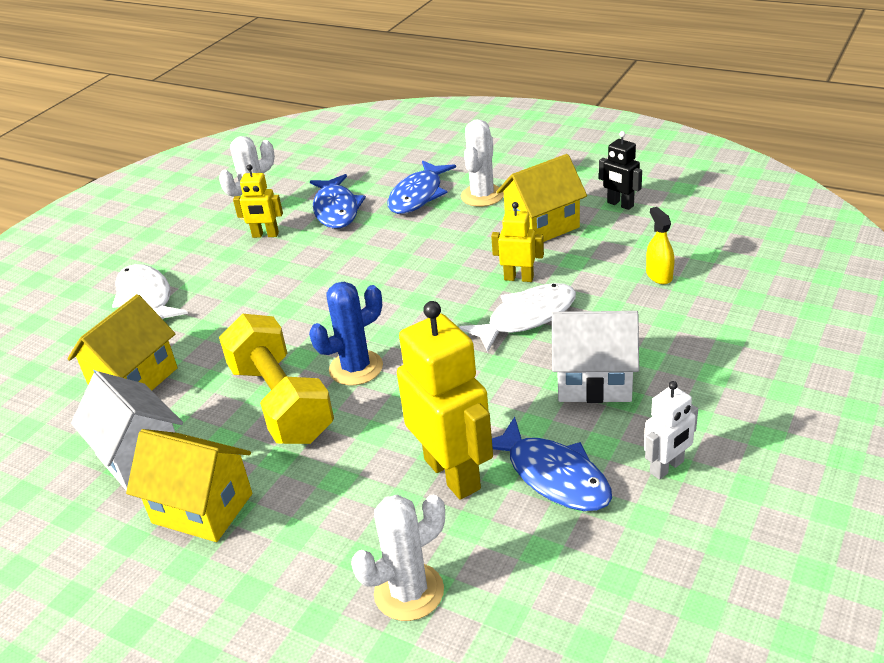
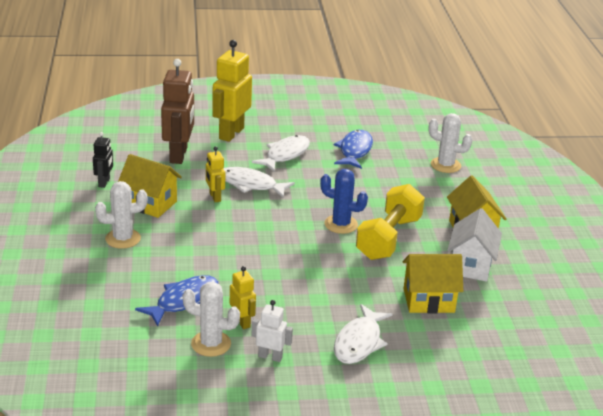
camera: 130 degrees left, 5 degrees down
blue fish [387,160,456,214] -> none
yellow robot [397,301,493,500] -> yellow robot moved to [212,40,252,142]
white house [552,311,639,403] -> white fish [252,135,310,172]
white robot [644,381,698,480] -> white robot moved to [251,300,293,362]
yellow spray bottle [646,207,675,284] -> brown robot [161,59,194,164]

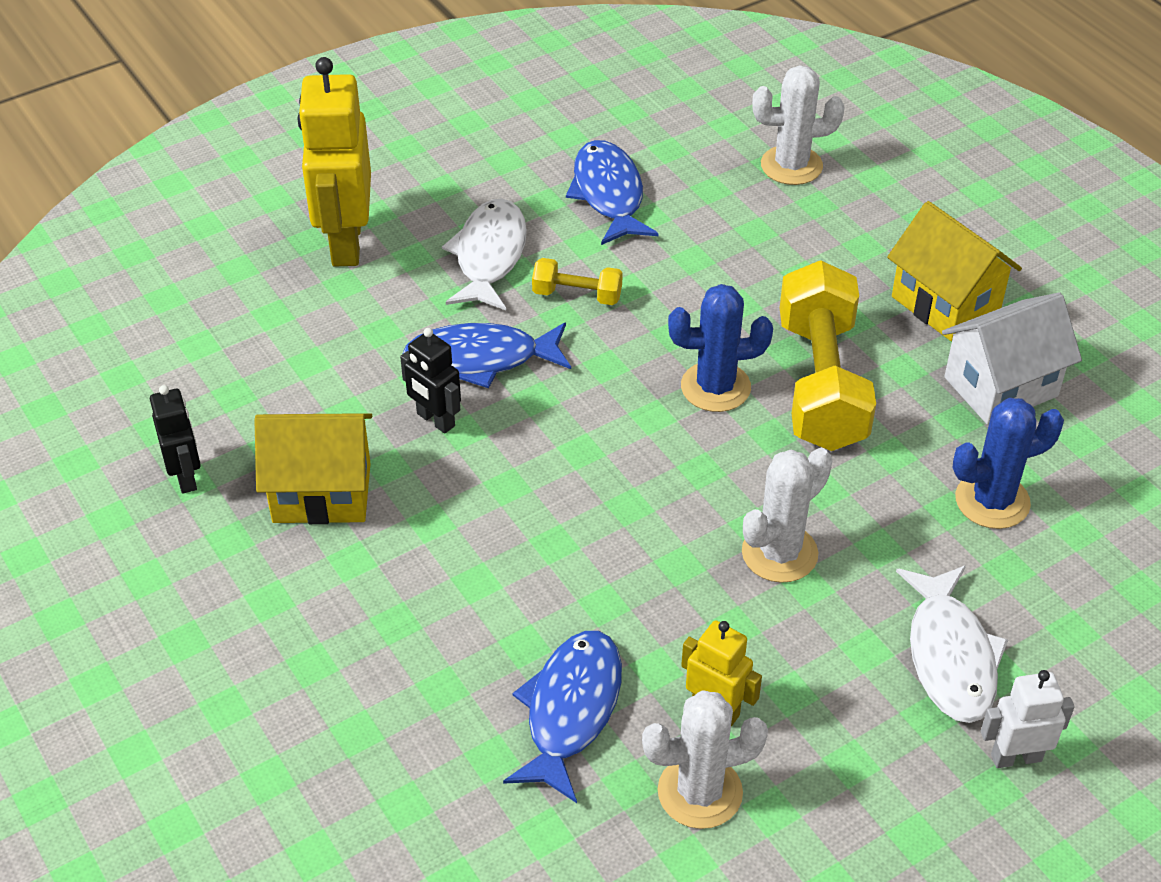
camera: 25 degrees left, 15 degrees up
white cactus [95,181,147,249] -> white cactus moved to [742,448,832,583]
brown robot [161,59,194,164] -> none
yellow robot [206,146,225,202] -> black robot [400,328,461,434]
white fish [223,167,295,198] -> blue fish [403,322,571,388]
white robot [251,300,293,362] -> white robot moved to [981,670,1075,768]
yellow house [403,254,463,313] -> blue cactus [953,398,1064,529]
white house [447,208,502,282] -> white house turned 75 degrees clockwise [942,292,1082,425]
none -> yellow dumbbell [532,258,623,305]

